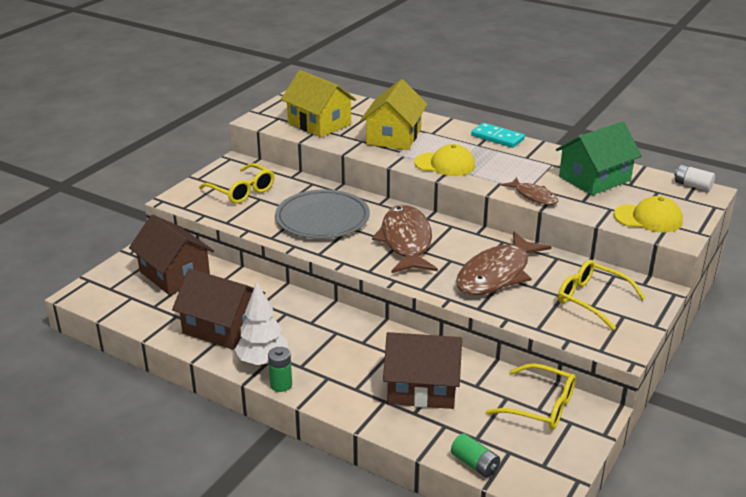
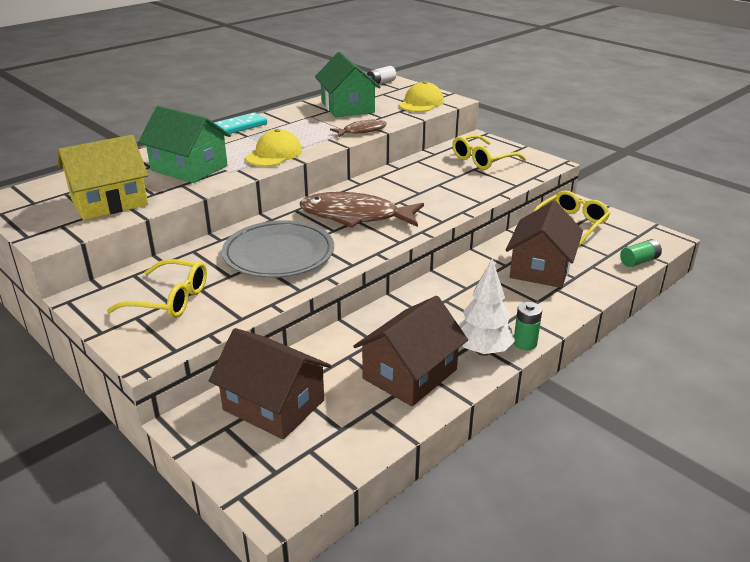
camera: 75 degrees left, 0 degrees up
brown house [129,215,214,295] -> brown house turned 60 degrees clockwise [209,328,331,440]
yellow glasses [199,163,274,204] -> yellow glasses turned 45 degrees clockwise [107,259,207,318]
yellow house [360,79,428,150] -> green house [138,106,231,183]
brown fish [456,232,552,295] -> none

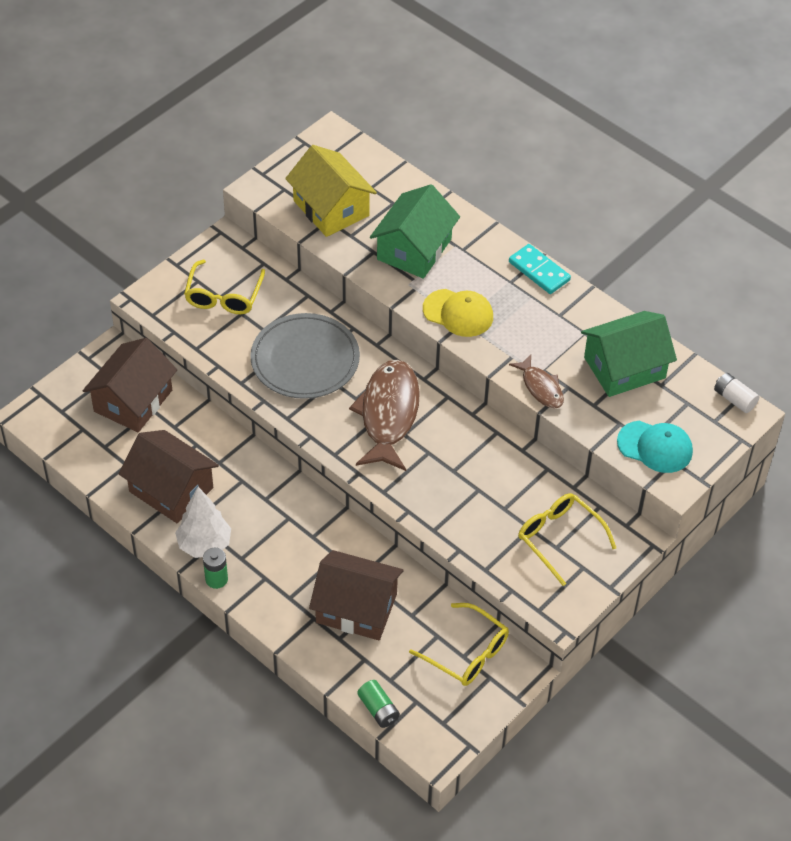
camera: 85 degrees right, 20 degrees up
yellow cap [399,81,444,112] -> turquoise cap [617,421,693,473]

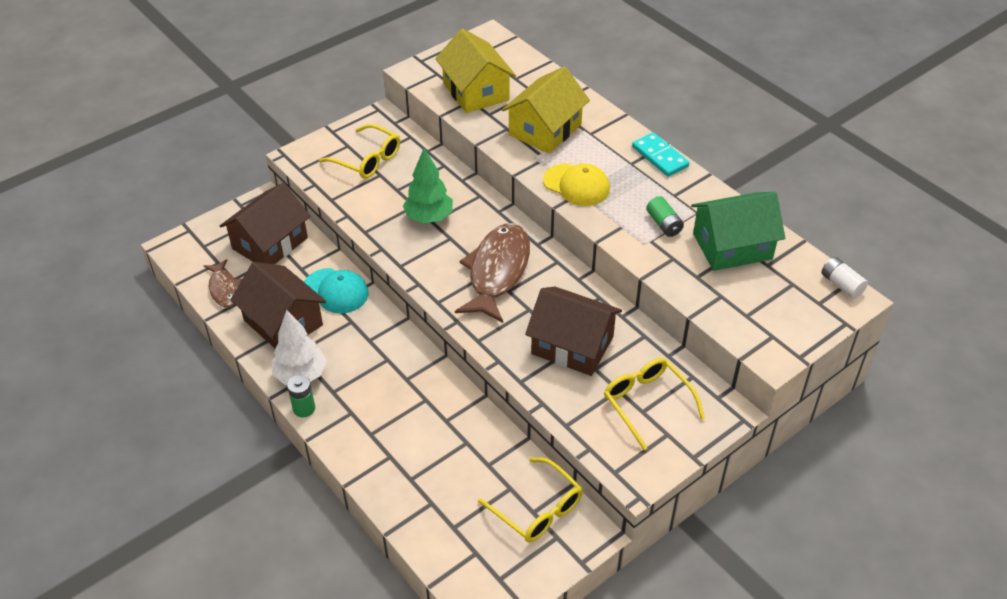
camera: 10 degrees right, 5 degrees down
yellow glasses [184,260,265,314] -> yellow glasses turned 75 degrees counterclockwise [319,124,400,179]
grey plate [250,313,360,399] -> green tree [403,148,453,223]
brown house [309,550,404,640] -> brown house moved to [525,287,622,376]
green battery [357,680,400,728] -> green battery moved to [646,196,684,237]
green house [370,184,460,279] -> yellow house [502,66,590,154]
brown fish [509,355,564,409] -> brown fish moved to [204,259,242,307]
turquoise cap [617,421,693,473] -> turquoise cap moved to [304,268,369,314]

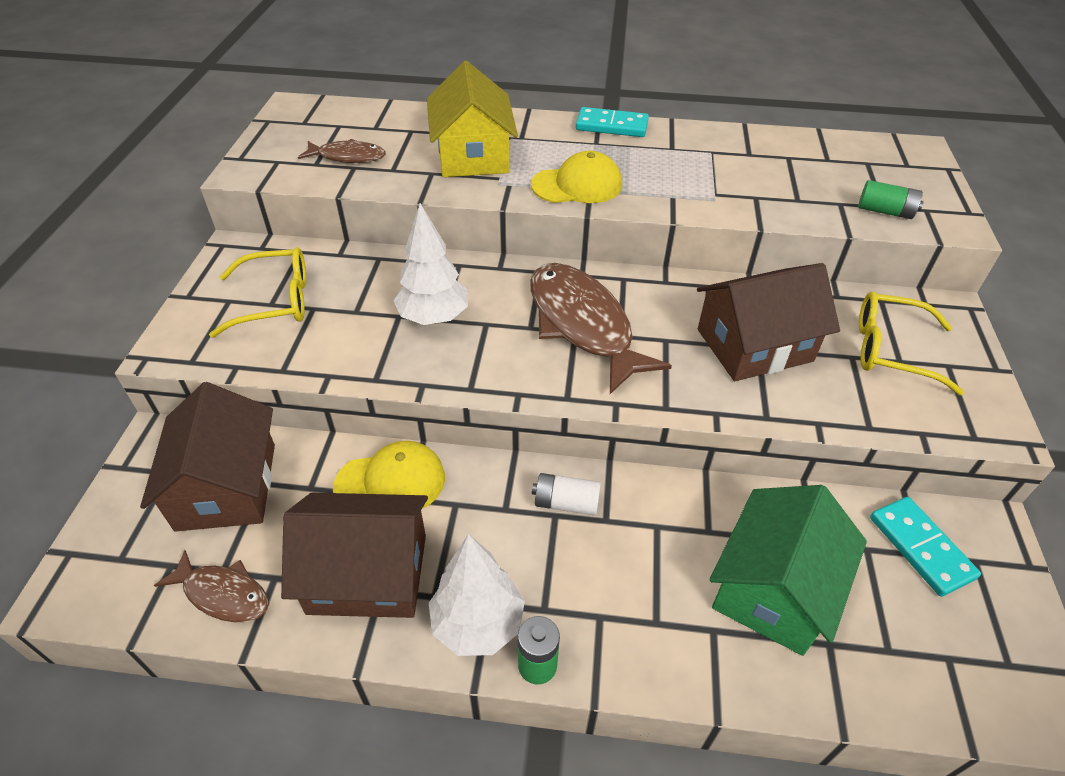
camera: 45 degrees left, 0 degrees up
turquoise cap [304,268,369,314] -> yellow cap [333,441,445,509]
green tree [403,148,453,223] -> white tree [393,203,468,325]
yellow house [435,28,516,113] -> brown fish [298,139,386,163]
yellow glasses [478,457,583,542] -> turquoise domino [870,497,981,597]
green battery [646,196,684,237] -> green battery moved to [858,180,924,219]
green house [691,192,785,271] -> green house moved to [710,485,867,656]
white battery [822,257,868,299] -> white battery moved to [532,473,601,515]

